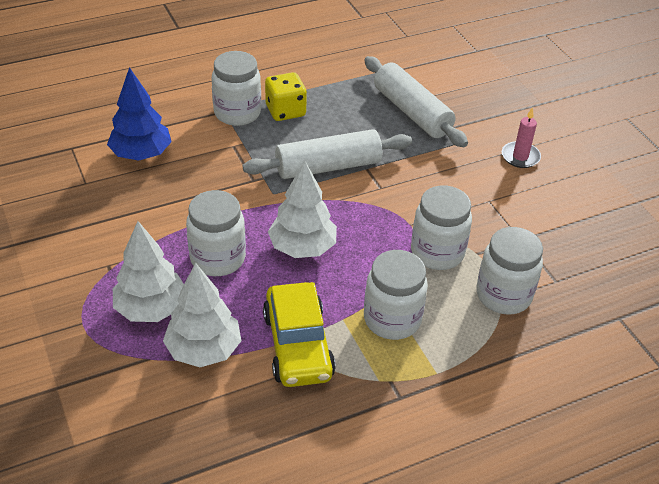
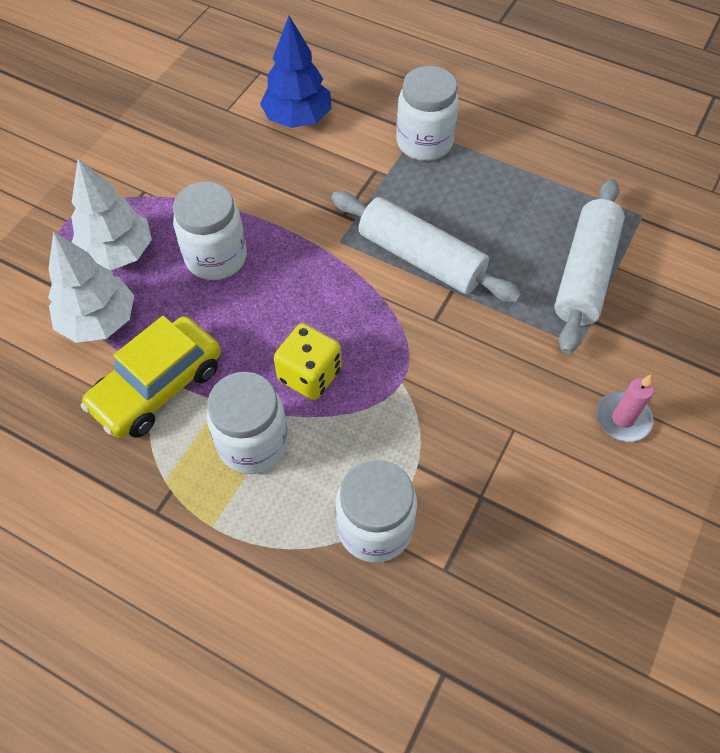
camera: 55 degrees right, 15 degrees up
yellow dice [265,72,307,121] -> yellow dice moved to [274,323,341,400]
white tree [268,161,337,258] -> none
white jar [411,185,472,270] -> none

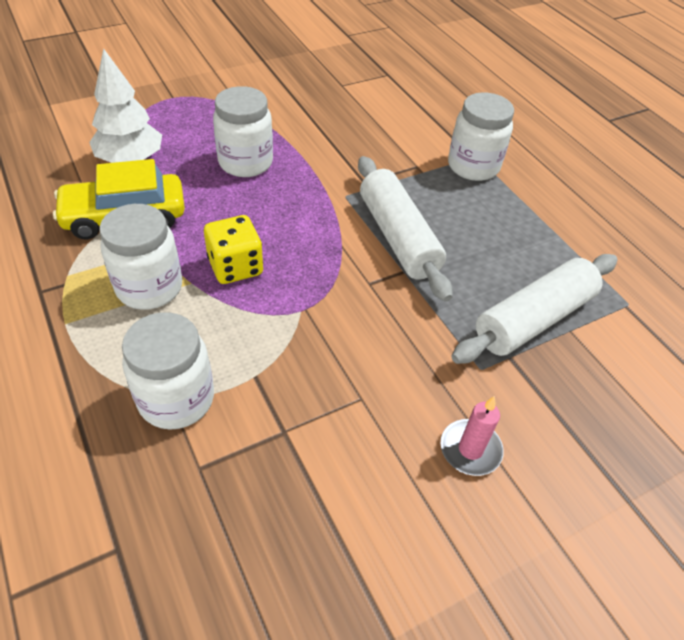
camera: 30 degrees right, 10 degrees down
white tree [71,158,152,271] -> none
blue tree [260,16,331,128] -> none

